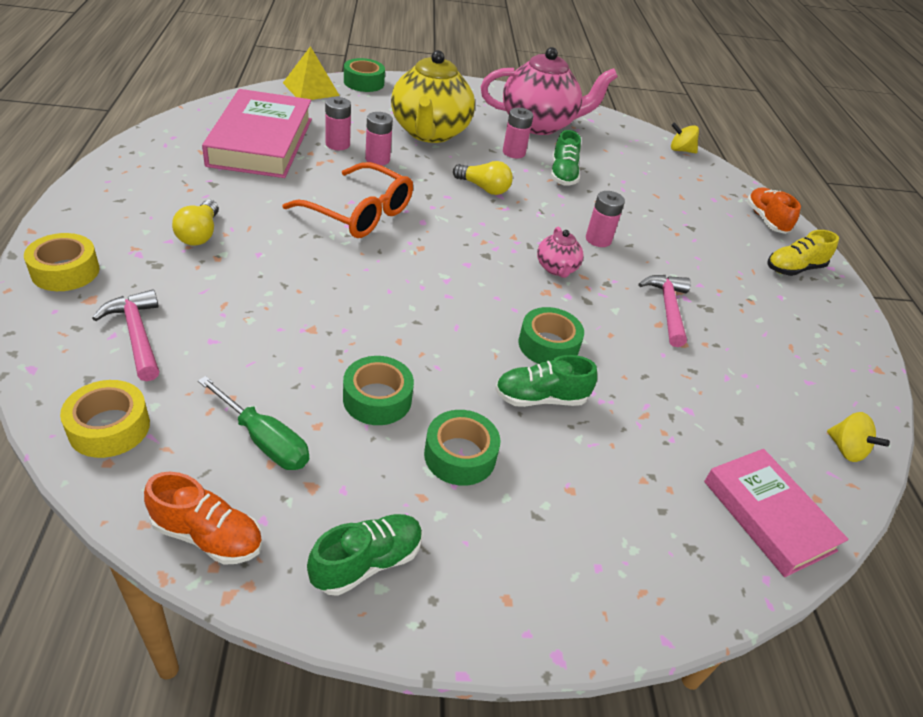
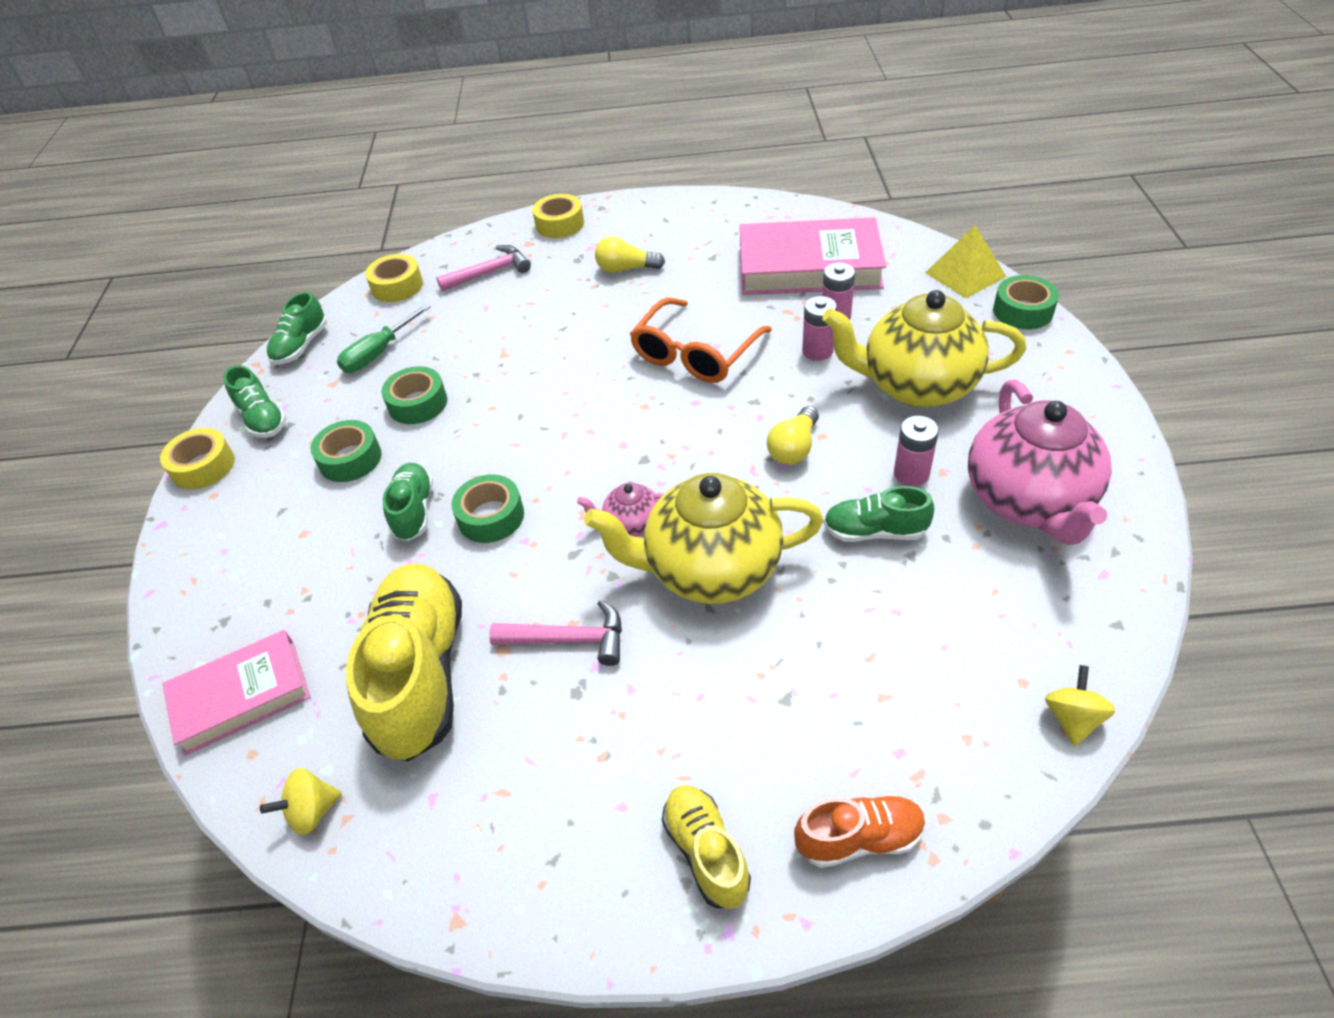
camera: 100 degrees right, 5 degrees up
orange shoe [144,472,262,565] -> green shoe [267,292,327,365]
pink battery [586,191,625,247] -> yellow teapot [584,473,824,604]
none -> yellow tape [160,428,235,490]
none -> yellow shoe [346,564,462,761]

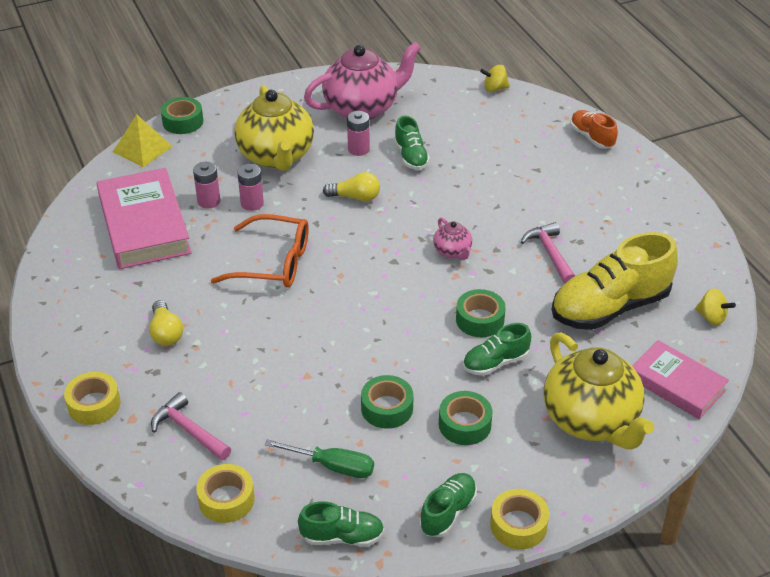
camera: 115 degrees left, 5 degrees down
yellow teapot [584,473,824,604] -> yellow teapot moved to [544,332,654,449]
yellow shoe [662,785,751,909] -> none

